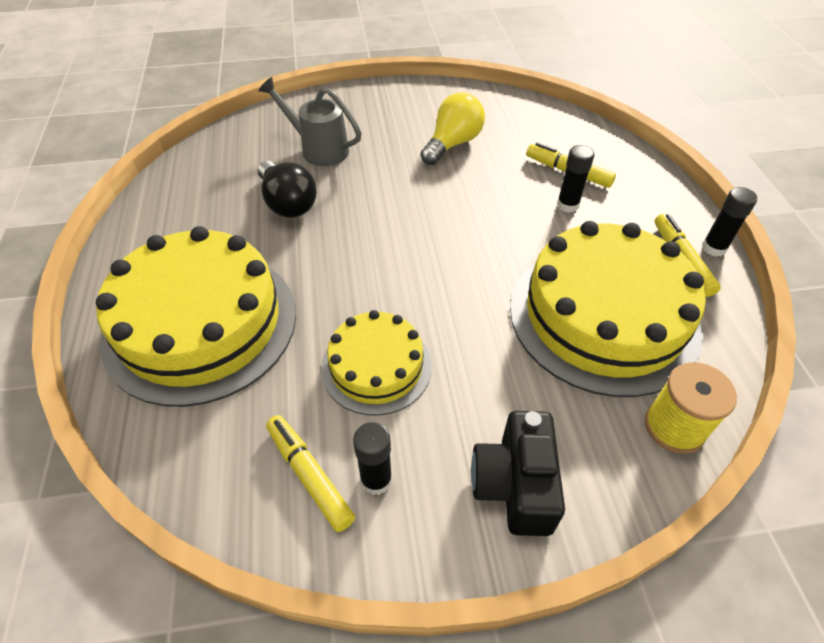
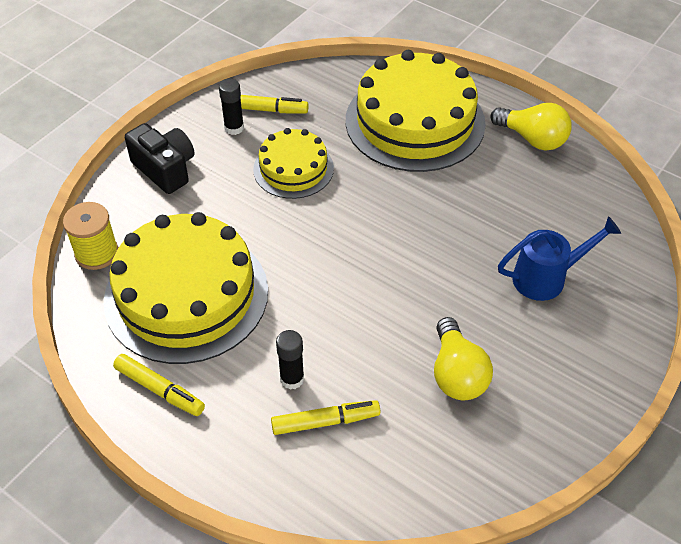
camera: 135 degrees right, 0 degrees up
grey watering can [258,77,362,166] -> blue watering can [498,216,621,301]
black light bulb [258,161,317,218] -> none
black glue stick [702,187,757,257] -> none
none -> yellow light bulb [490,103,572,150]

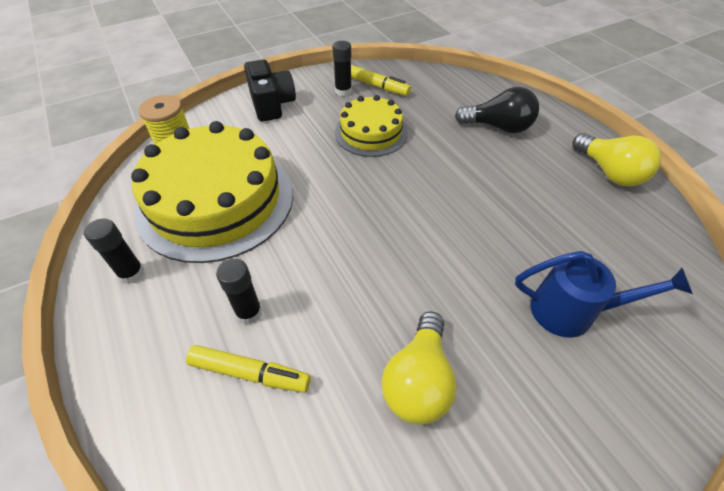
camera: 25 degrees right, 0 degrees up
yellow marker [113,354,205,416] -> black glue stick [84,218,145,284]
yellow cake [346,50,486,172] -> black light bulb [455,87,539,133]

